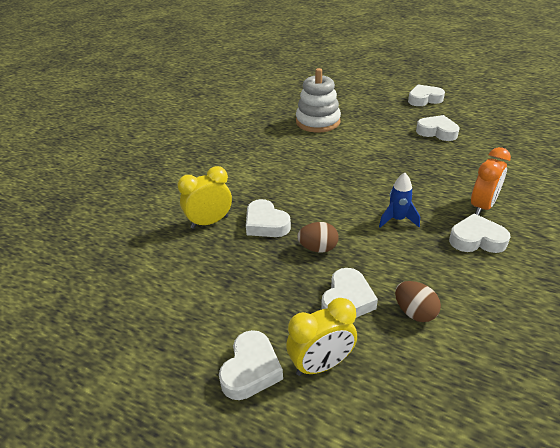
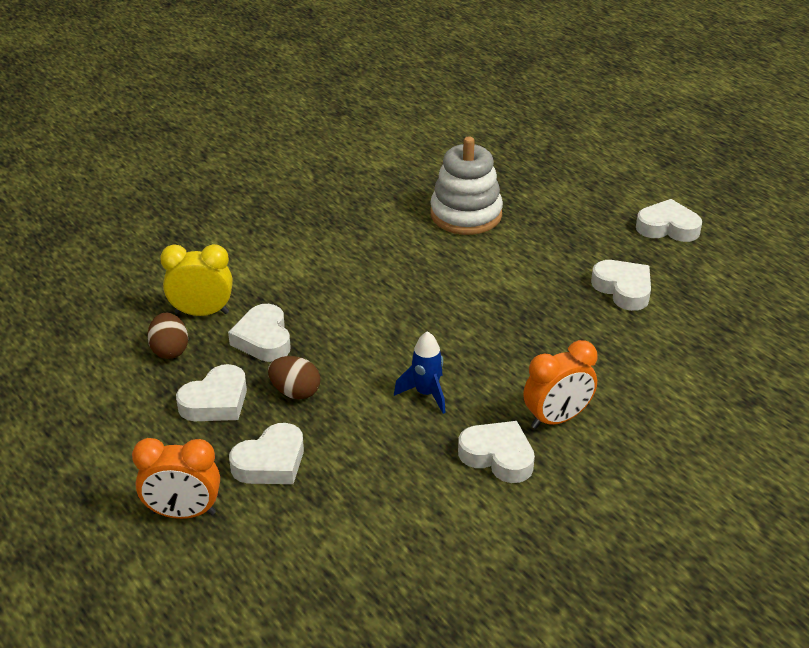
camera: 25 degrees right, 0 degrees up
white heart [219,330,283,400] -> white heart moved to [176,364,247,421]
yellow clock [286,298,357,376] -> orange clock [132,438,220,519]
brown egg [395,281,441,322] -> brown egg moved to [147,313,188,359]

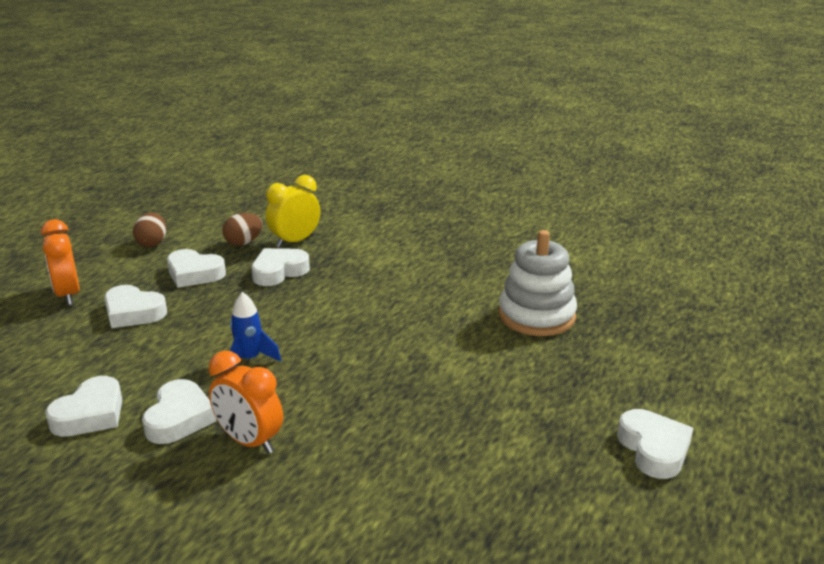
camera: 65 degrees right, 10 degrees down
yellow clock [160,244,233,316] -> yellow clock turned 105 degrees counterclockwise [266,175,320,248]
brown egg [268,356,320,399] -> brown egg moved to [133,213,167,247]
white heart [591,260,651,311] -> white heart moved to [45,376,122,437]

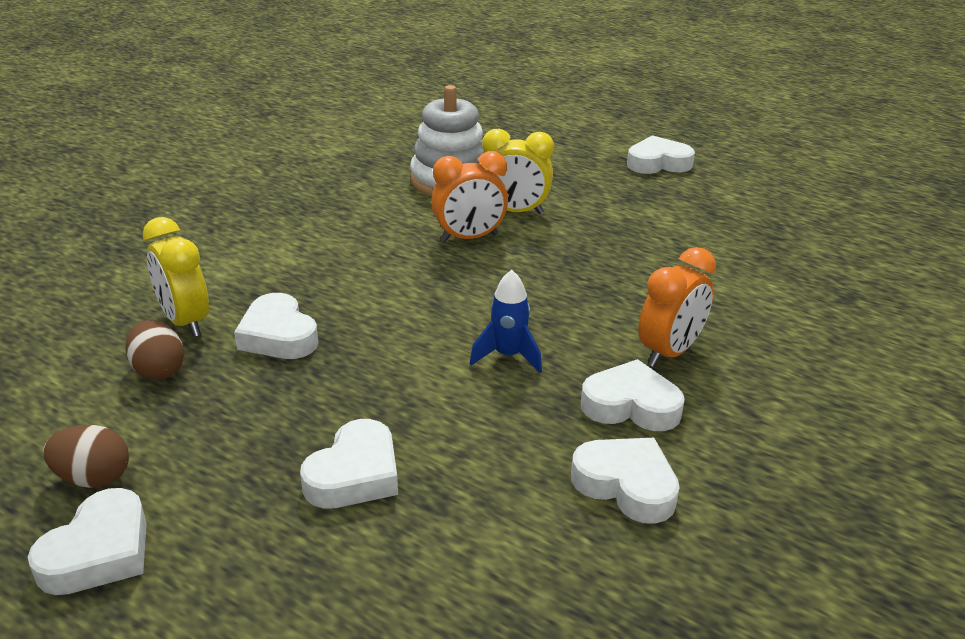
camera: 85 degrees left, 5 degrees up
orange clock [41,219,80,305] -> orange clock moved to [431,151,508,242]
white heart [167,249,226,288] -> white heart moved to [28,488,147,595]
none -> yellow clock [482,129,554,215]

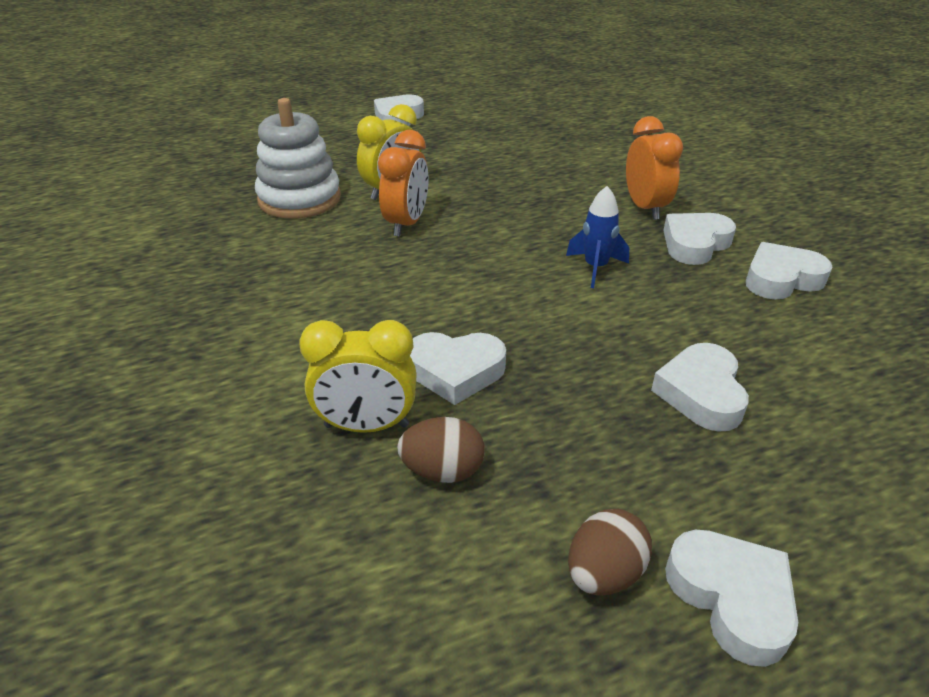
camera: 55 degrees left, 5 degrees up
white heart [300,419,398,509] -> white heart turned 150 degrees counterclockwise [651,343,749,432]

